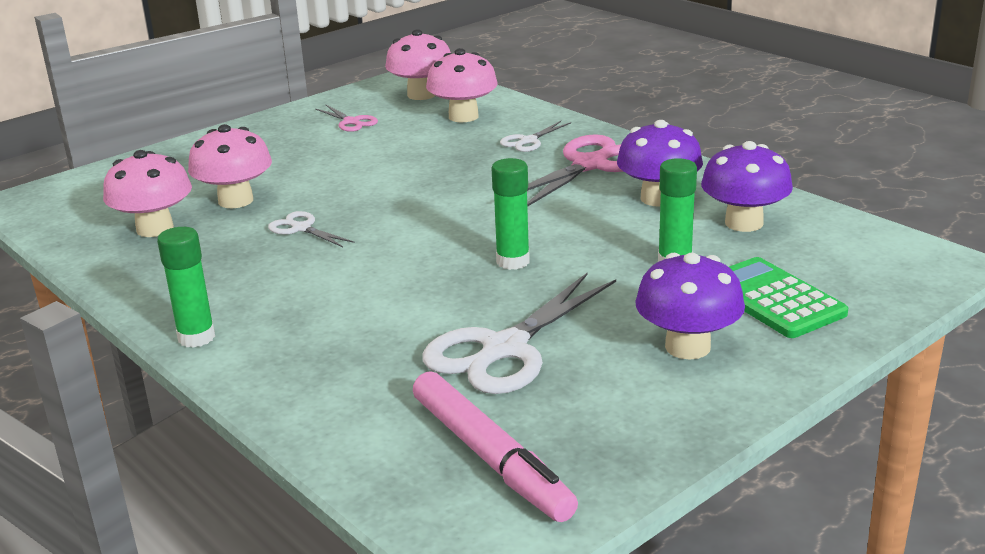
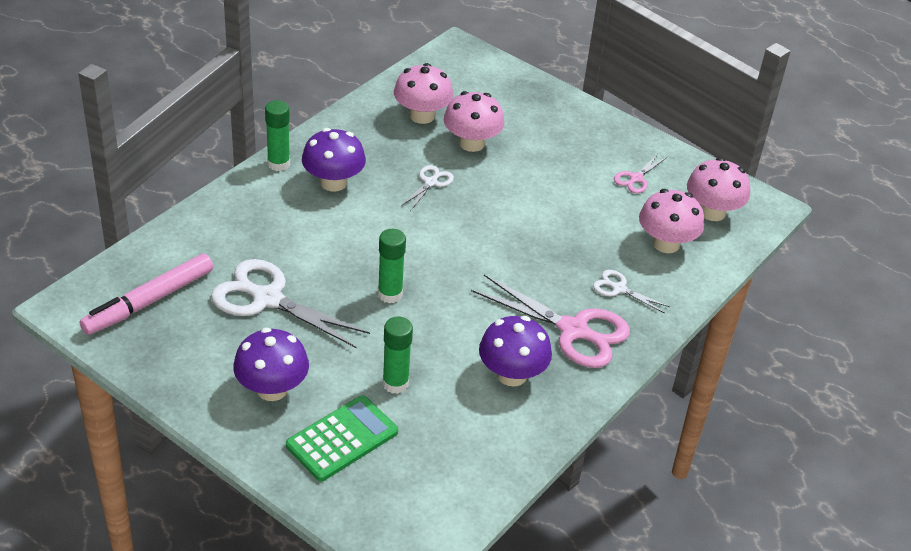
camera: 75 degrees right, 15 degrees up
purple mushroom [701,141,793,232] -> purple mushroom moved to [302,128,366,191]

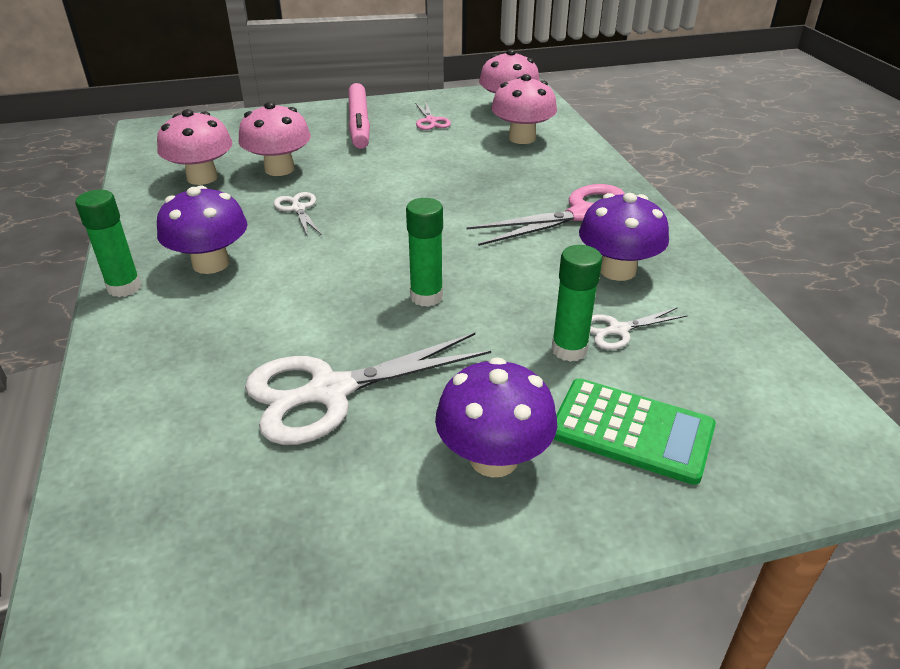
camera: 50 degrees left, 5 degrees down
pink marker [79,253,213,335] -> pink marker moved to [348,83,370,149]
green calculator [286,395,398,481] -> green calculator turned 120 degrees clockwise [554,378,716,485]
white scissors [593,270,670,313] -> white scissors moved to [590,307,688,350]

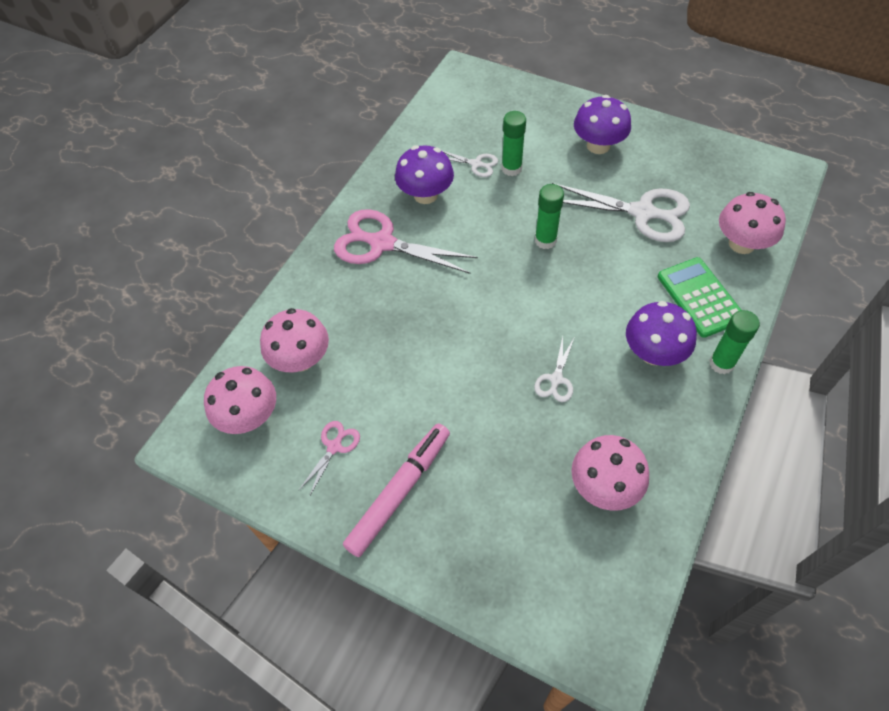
camera: 135 degrees left, 20 degrees up
pink mushroom [238,102,311,176] -> pink mushroom moved to [719,192,786,254]
green calculator [554,378,716,485] -> green calculator moved to [658,257,741,338]

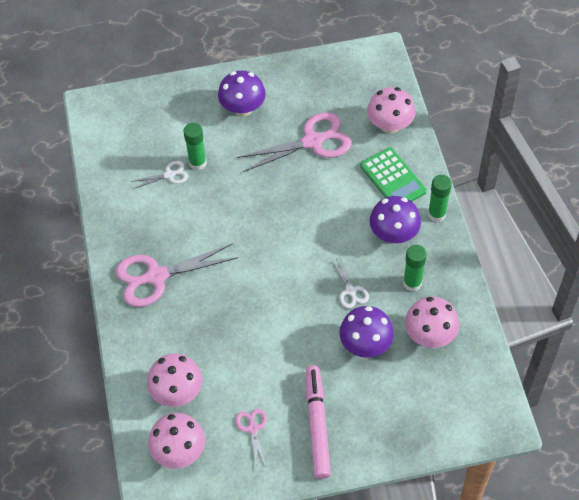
camera: 40 degrees left, 0 degrees up
purple mushroom [395,145,454,204] -> purple mushroom moved to [339,306,394,358]
green glue stick [535,184,564,249] -> green glue stick moved to [403,245,427,292]
white scissors [552,183,690,242] -> pink scissors [237,112,351,172]
green calculator [658,257,741,338] -> green calculator turned 150 degrees counterclockwise [360,147,427,201]

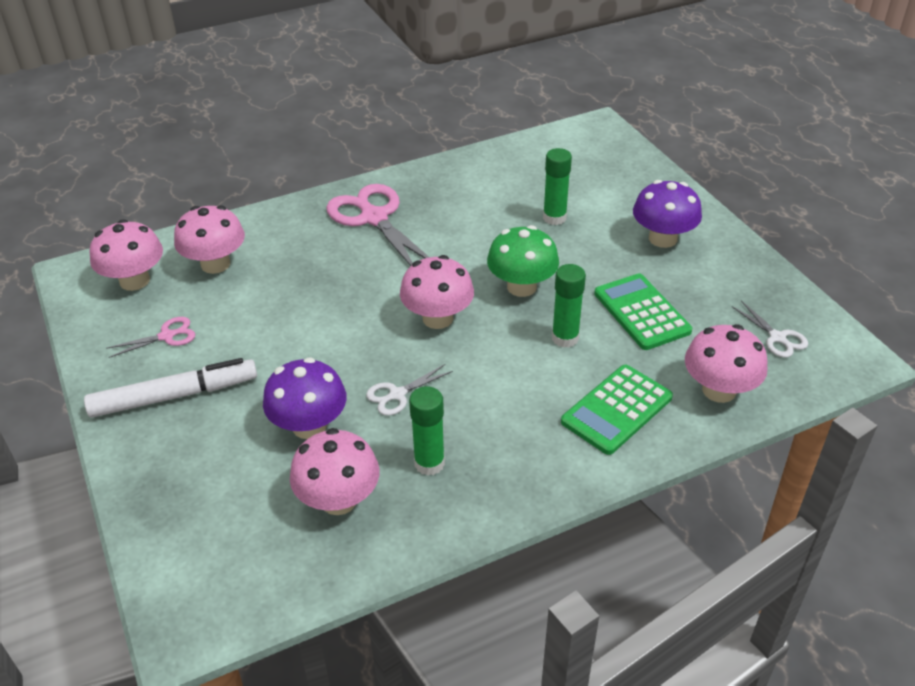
camera: 75 degrees right, 15 degrees down
white scissors [131,161,188,189] -> white scissors moved to [731,301,808,358]
pink scissors [237,112,351,172] -> green calculator [594,273,692,350]
pink marker [306,366,331,479] -> white marker [84,358,257,418]
purple mushroom [369,196,421,244] -> none
green glue stick [428,175,452,222] -> green glue stick moved to [552,264,586,348]
none -> pink mushroom [400,255,474,329]
none -> green mushroom [487,225,559,297]

